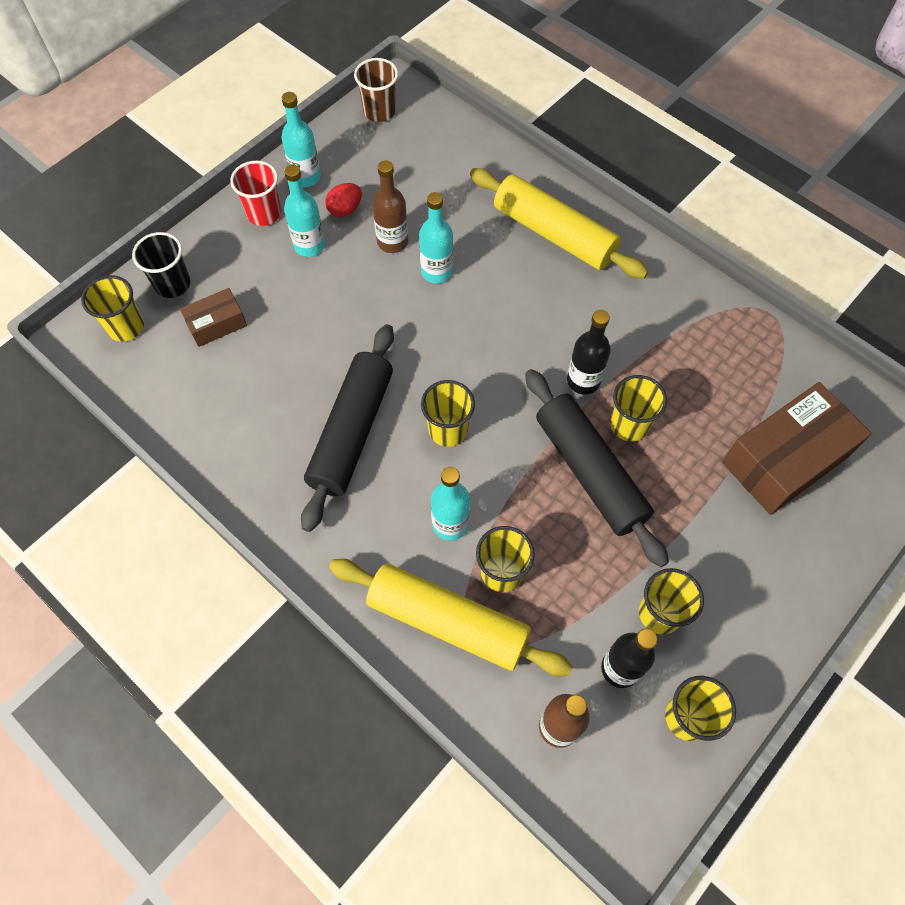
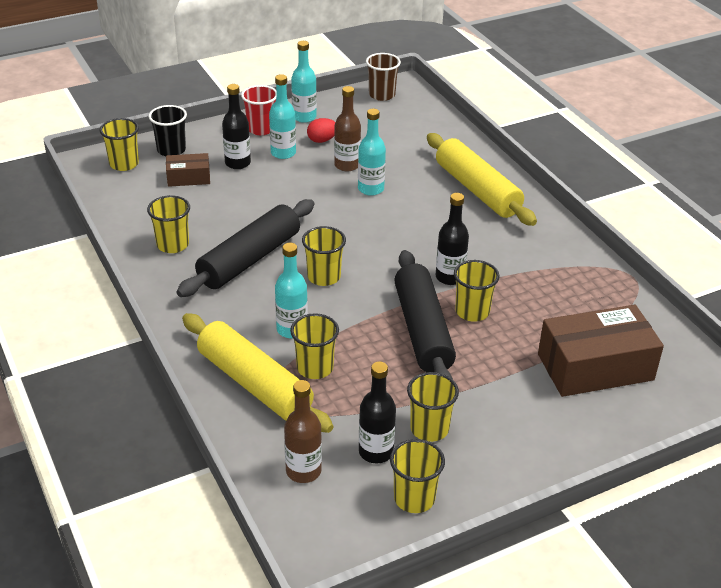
camera: 20 degrees right, 25 degrees down
none -> yellow cup [147,195,190,253]
none -> black bottle [222,84,251,169]

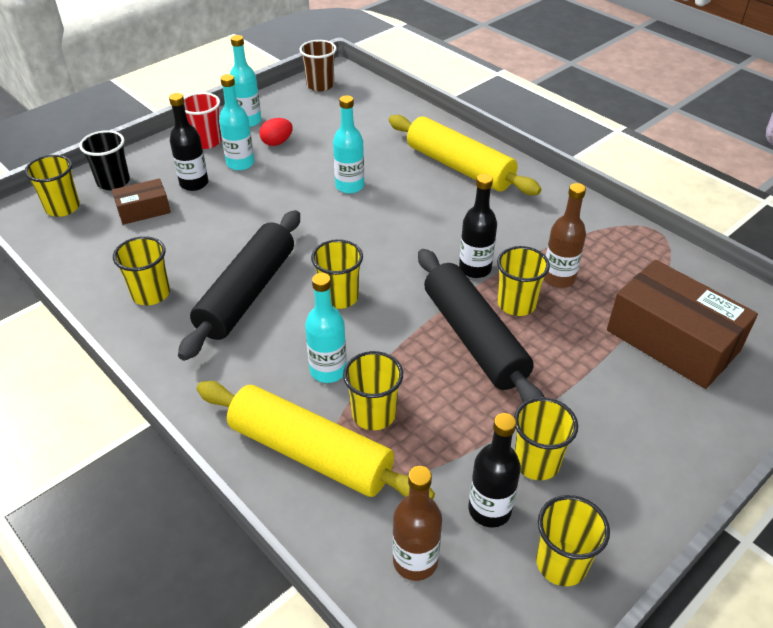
camera: 15 degrees left, 5 degrees up
brown bottle [334,86,361,172] -> brown bottle moved to [544,183,586,288]
brown box [538,305,664,397] -> brown box turned 75 degrees clockwise [607,260,758,389]

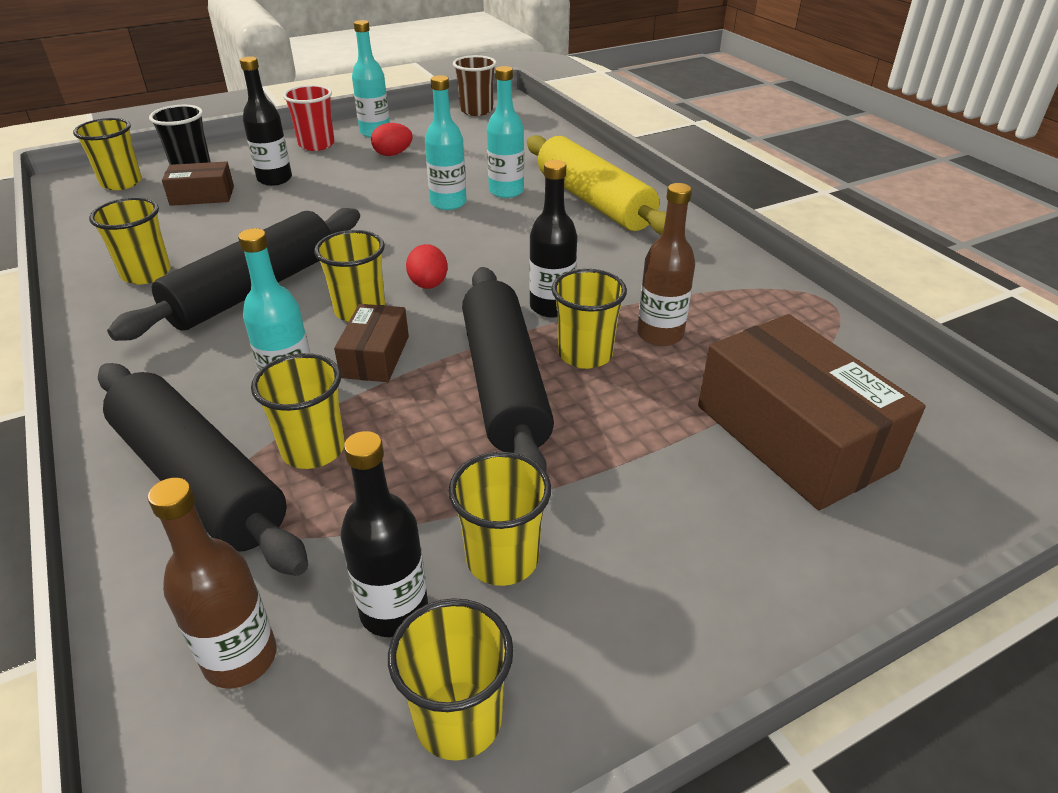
camera: 15 degrees right, 5 degrees down
yellow rolling pin [197,381,435,500] -> black rolling pin [98,363,308,576]
turquoise bottle [219,74,254,171] -> turquoise bottle moved to [487,66,524,198]
none -> brown box [334,304,409,382]
none -> red egg [406,244,448,289]

